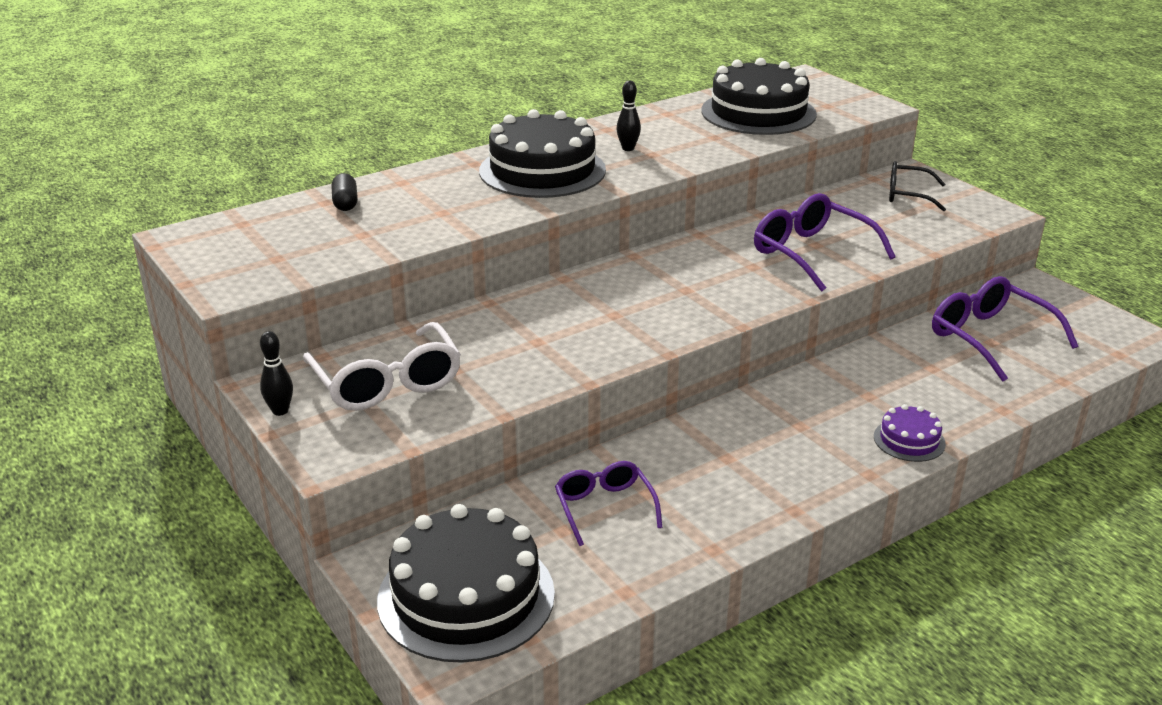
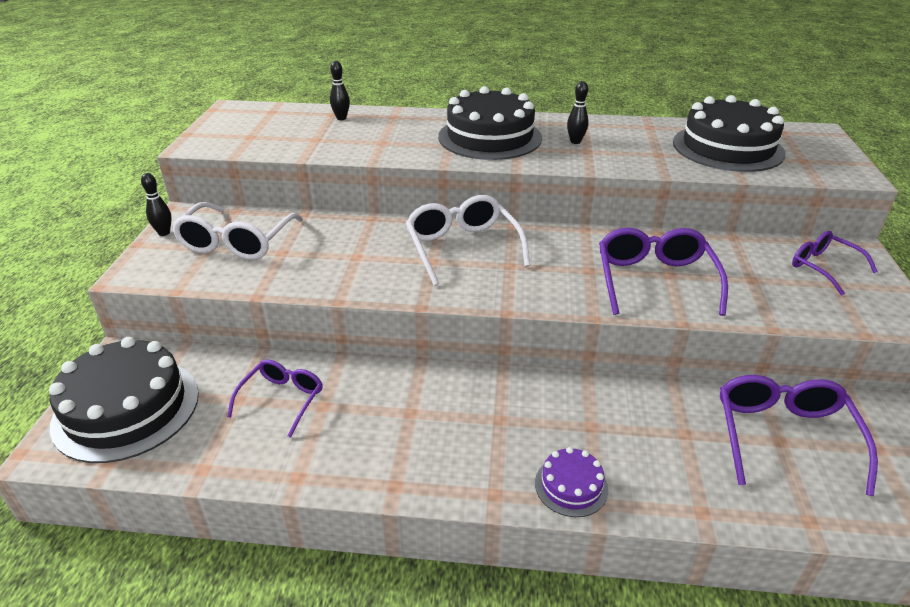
camera: 40 degrees right, 5 degrees up
black capsule [331,173,358,211] -> black bowling pin [330,61,350,120]
black glasses [889,161,946,212] -> purple glasses [792,231,878,295]
none -> white glasses [406,195,530,286]

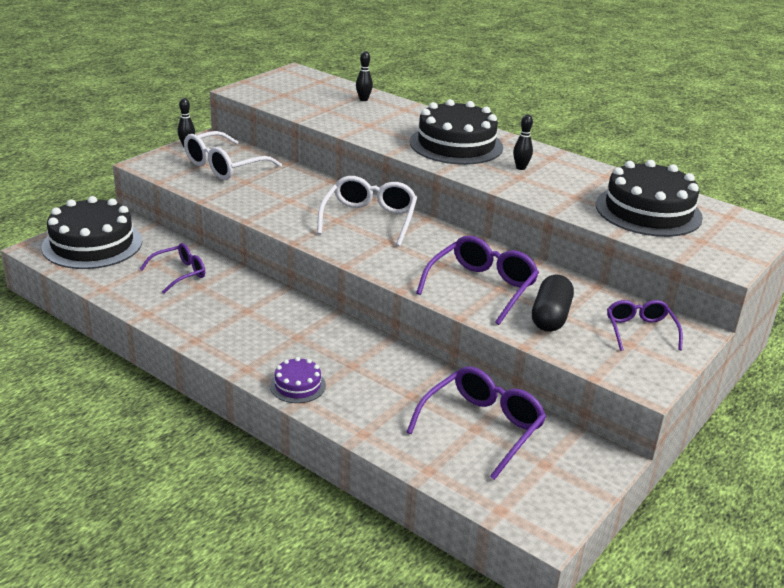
camera: 30 degrees right, 5 degrees down
none -> black capsule [532,275,574,332]

